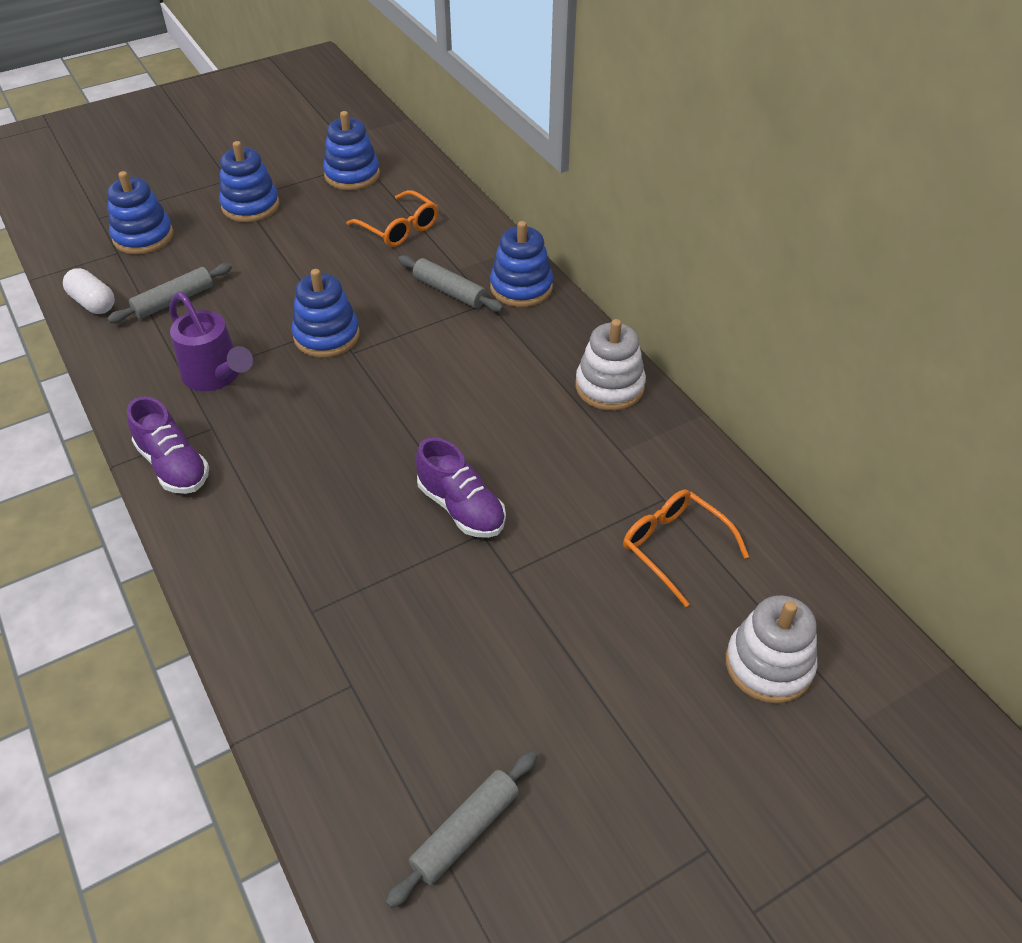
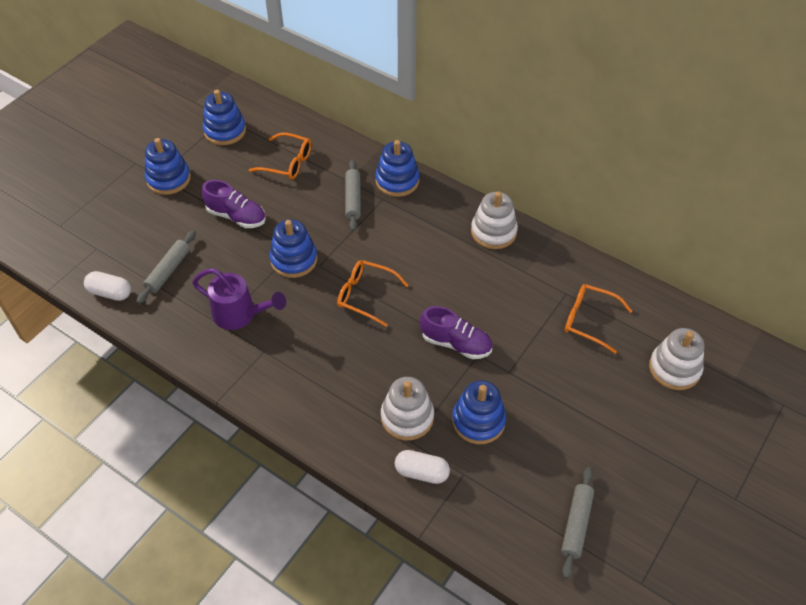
camera: 25 degrees left, 5 degrees up
blue stacking toy [107,171,173,254] -> blue stacking toy moved to [452,380,506,444]
purple shoe [127,397,209,494] -> purple shoe moved to [202,180,266,228]
grey rolling pin [398,255,503,312] -> grey rolling pin turned 75 degrees clockwise [345,160,361,231]
none -> orange glasses [337,260,409,327]
none -> white stacking toy [381,377,434,441]
none -> white capsule [395,450,450,484]

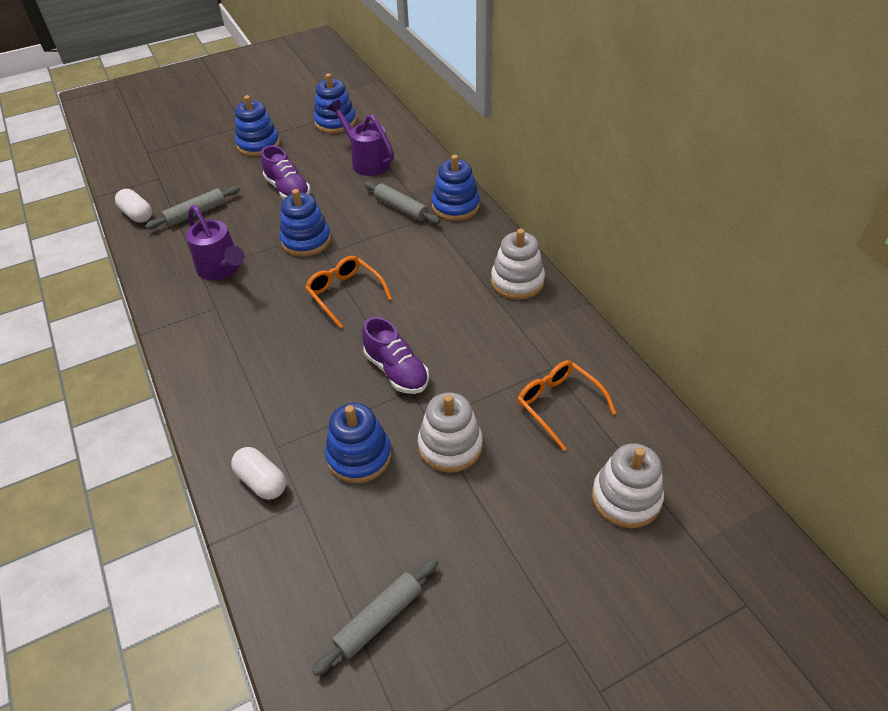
camera: 30 degrees right, 5 degrees down
orange glasses [249,132,311,180] -> purple watering can [327,100,394,176]
grey rolling pin [345,160,361,231] -> grey rolling pin turned 75 degrees counterclockwise [364,181,440,224]
white stacking toy [381,377,434,441] -> white stacking toy moved to [418,392,483,473]

